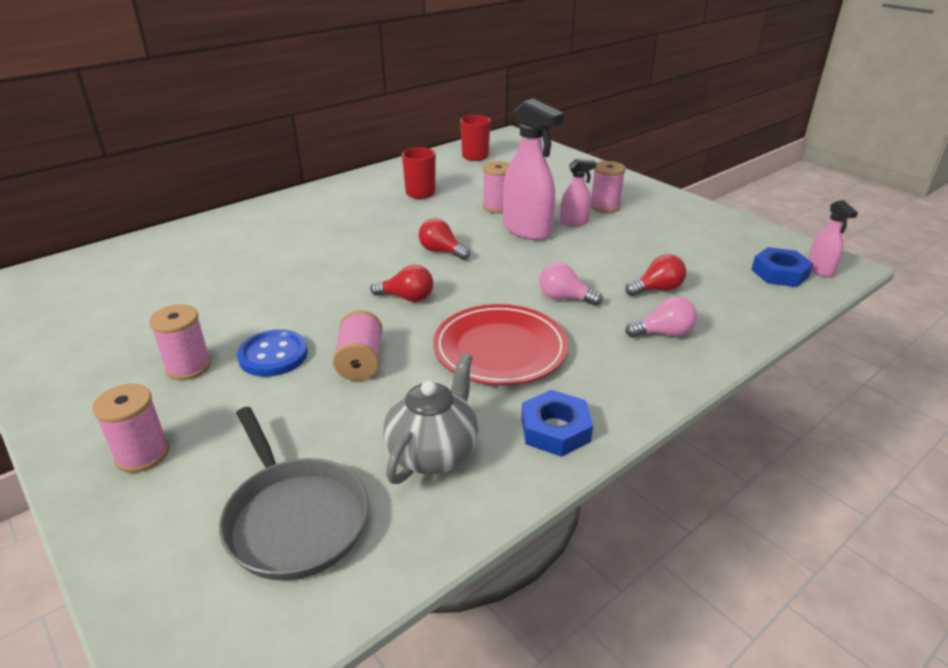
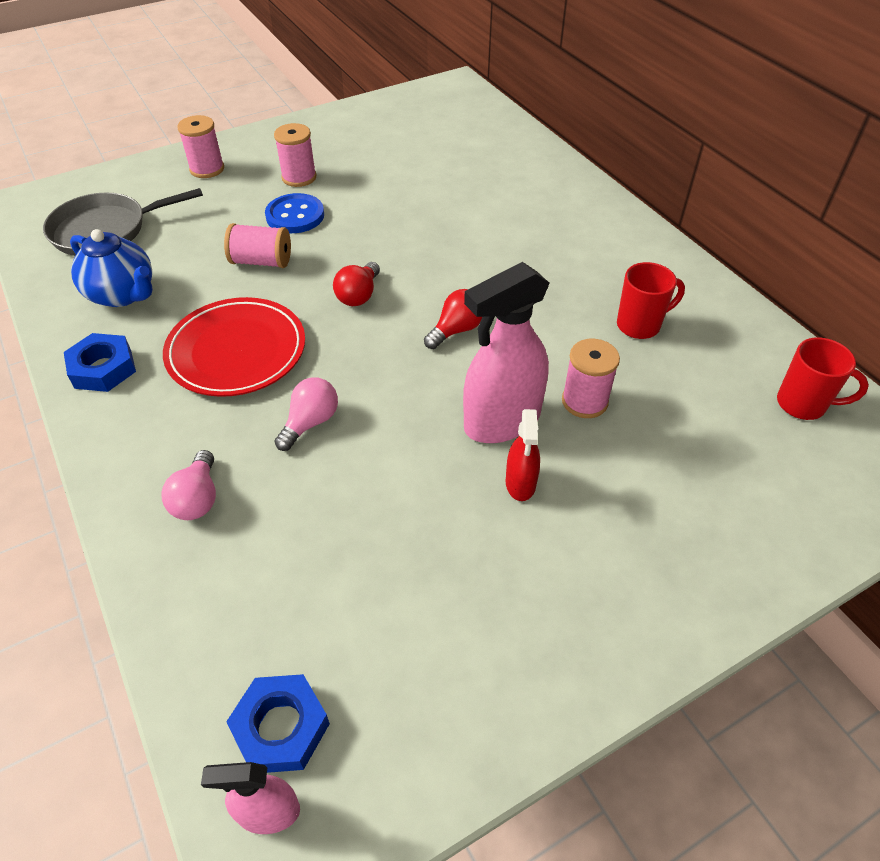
camera: 100 degrees right, 15 degrees up
grey teapot [383,353,478,484] -> blue teapot [70,229,153,307]
pink spray bottle [560,159,597,226] -> red spray bottle [506,409,540,501]
pink spool [591,161,626,213] -> none
red light bulb [625,254,686,296] -> none

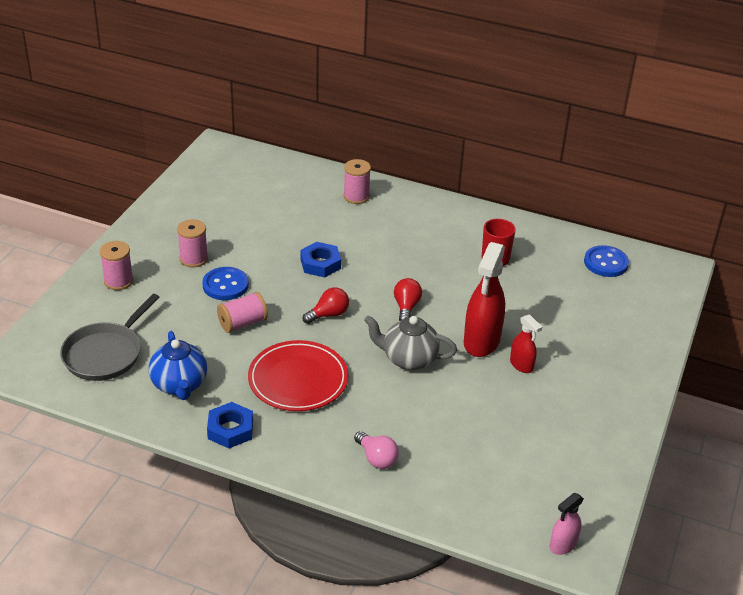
camera: 40 degrees left, 10 degrees down
blue teapot [70,229,153,307] -> blue teapot turned 75 degrees clockwise [149,331,207,400]
blue nut [226,674,330,773] -> blue nut moved to [301,242,341,278]
pink light bulb [275,377,338,451] -> none
red light bulb [333,262,380,306] -> red light bulb turned 105 degrees counterclockwise [302,287,349,324]
pink spray bottle [463,262,550,443] -> red spray bottle [464,242,505,357]
pink spool [562,339,620,418] -> pink spool moved to [344,159,371,204]
red mug [777,337,869,420] -> blue button [584,245,629,277]
none -> grey teapot [364,315,457,370]

